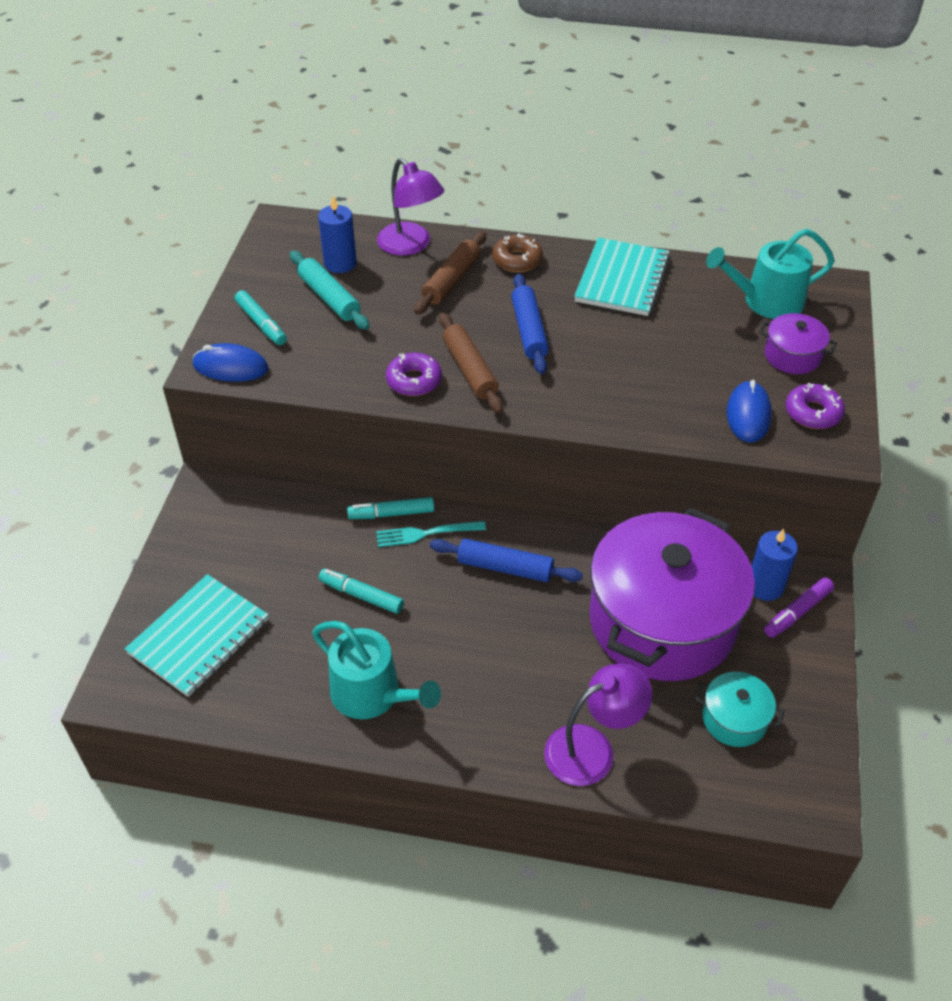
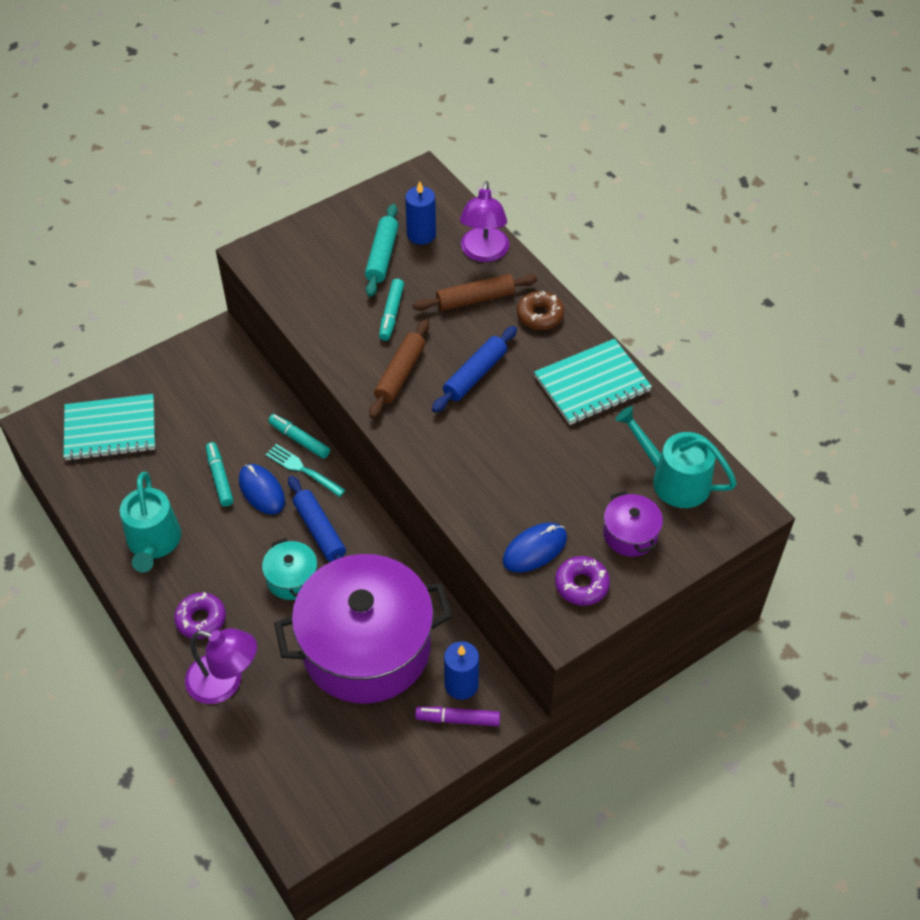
camera: 45 degrees right, 5 degrees up
blue mouse [192,343,269,382] -> blue mouse moved to [239,464,285,514]
turquoise marker [235,290,287,345] -> turquoise marker moved to [379,279,404,341]
purple donut [386,352,442,396] -> purple donut moved to [174,592,226,639]
turquoise pot [695,672,784,747] -> turquoise pot moved to [262,538,318,600]

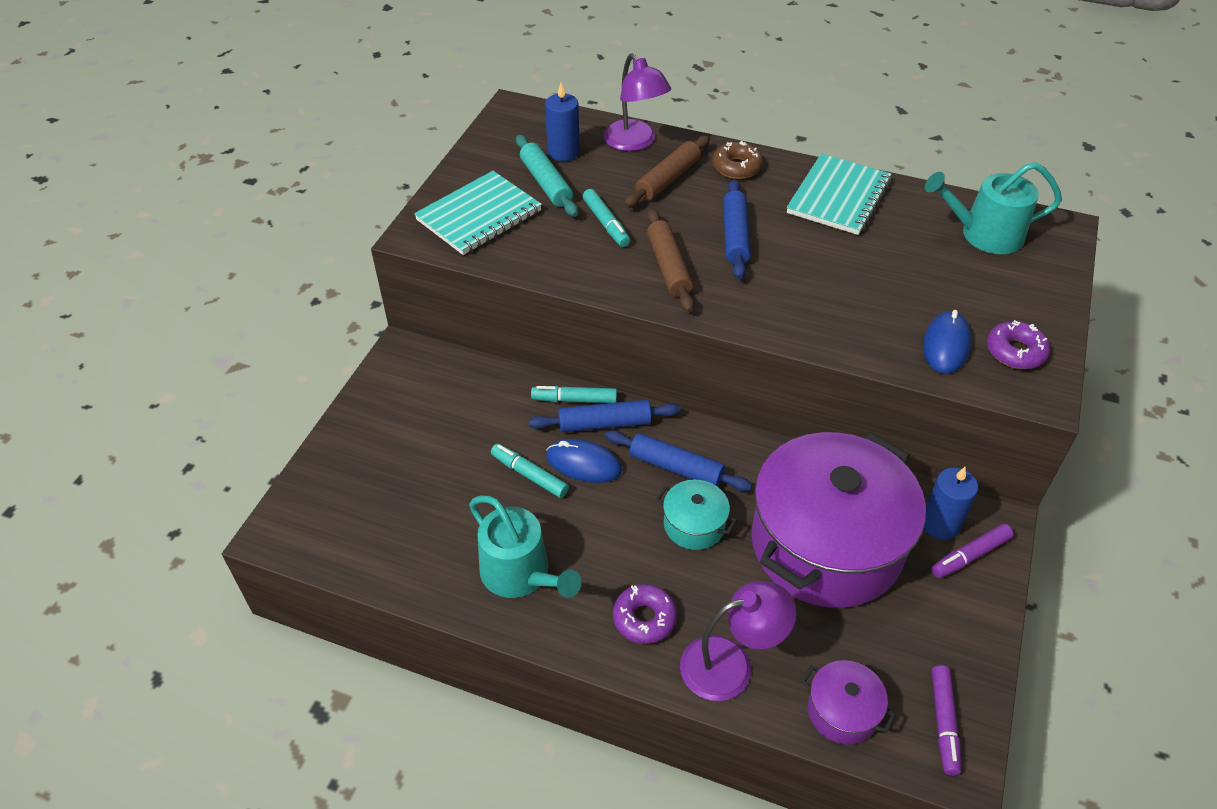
camera: 35 degrees left, 5 degrees down
turquoise notebook [63,394,155,461] -> turquoise notebook moved to [414,171,542,255]
turquoise fork [266,444,346,497] -> blue rolling pin [529,400,680,432]
purple pot [603,491,663,557] -> purple pot moved to [801,660,896,744]
none -> purple marker [931,666,961,775]

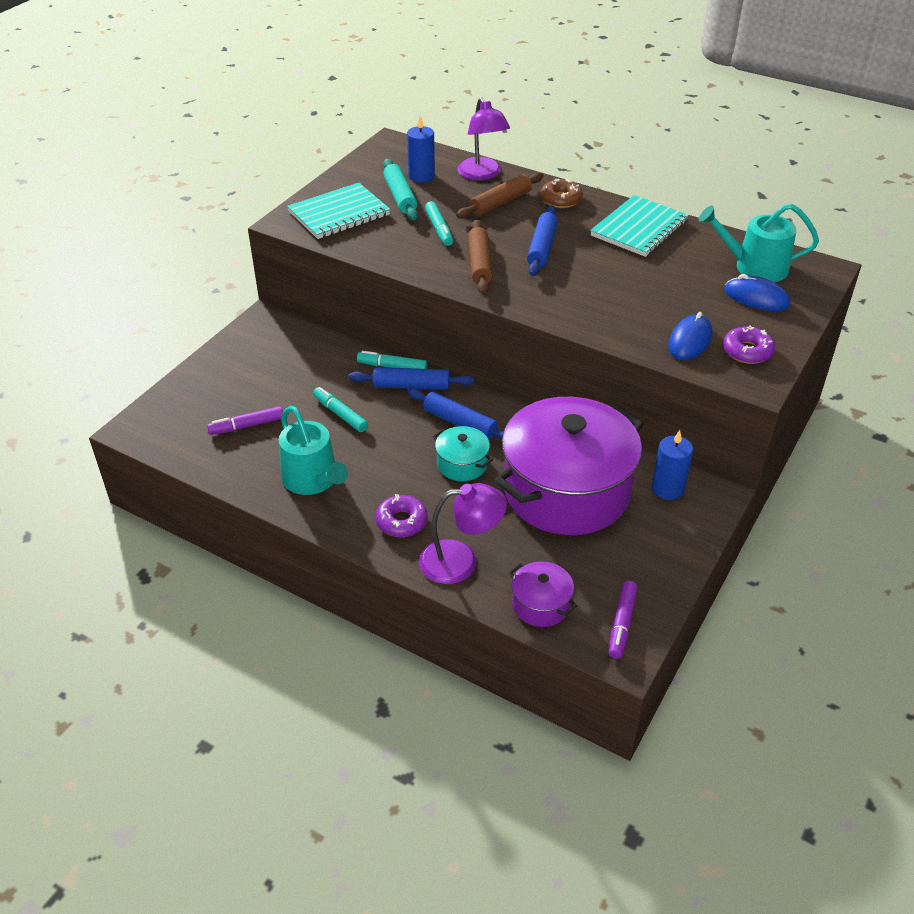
camera: 10 degrees right, 5 degrees down
blue mouse [546,439,622,483] -> blue mouse moved to [724,274,790,311]
purple marker [931,524,1013,578] -> purple marker moved to [207,406,283,435]

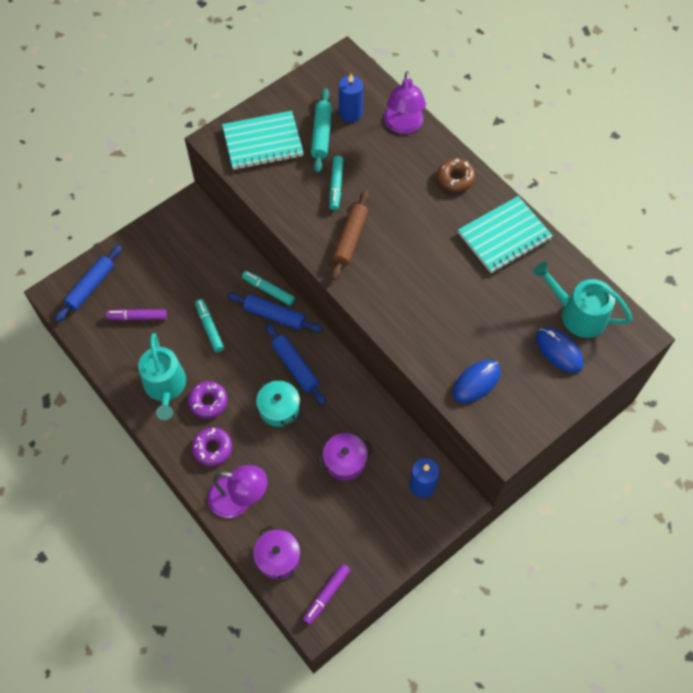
camera: 20 degrees right, 20 degrees up
brown rolling pin [456,172,543,219] -> none
purple pot [494,397,644,535] -> purple pot [317,433,373,481], size x0.41
blue rolling pin [527,206,558,276] -> blue rolling pin moved to [55,245,122,322]
purple donut [723,326,775,364] -> purple donut moved to [188,381,227,418]

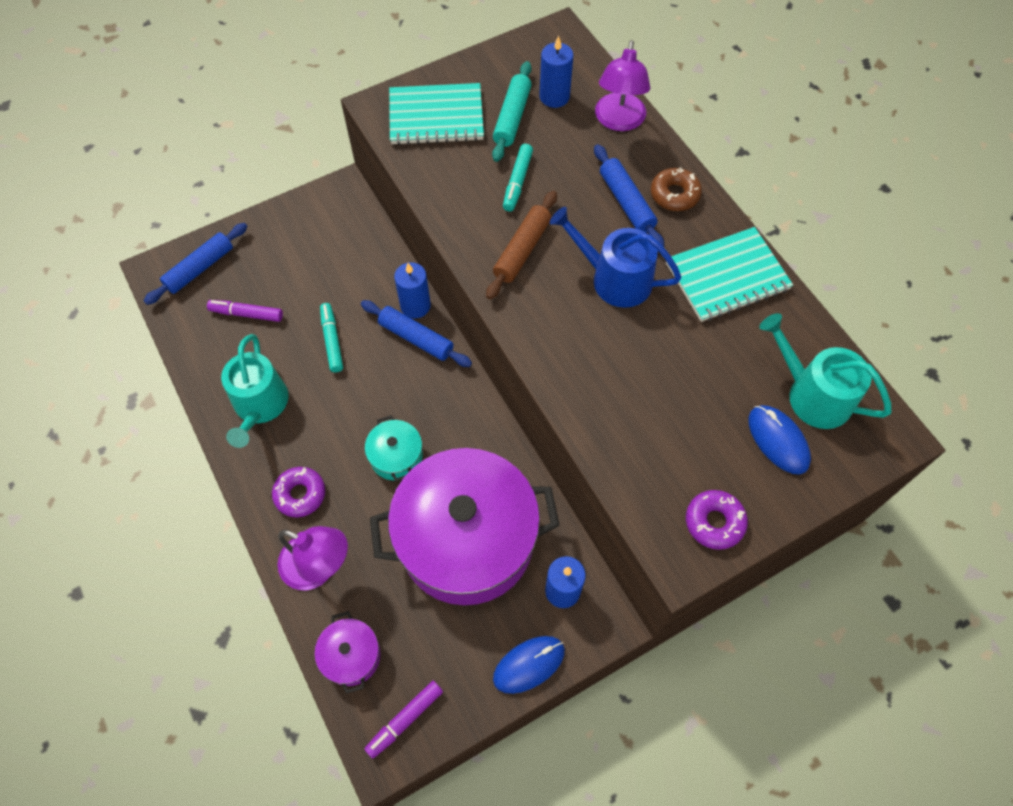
camera: 10 degrees right, 0 degrees up
purple donut [188,381,227,418] -> purple donut moved to [686,490,748,550]
turquoise marker [242,271,295,305] -> blue candle [394,262,431,318]
blue rolling pin [265,323,326,405] -> blue rolling pin moved to [594,144,664,247]
purple pot [317,433,373,481] -> purple pot [370,448,560,605], size x2.41
blue mouse [453,360,501,403] -> blue mouse moved to [493,636,565,694]
none -> blue watering can [550,207,682,308]

